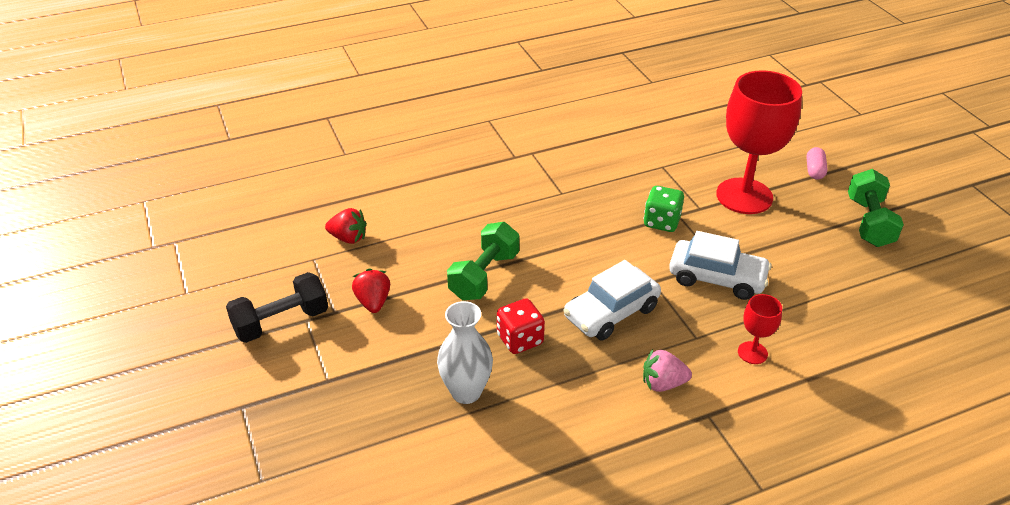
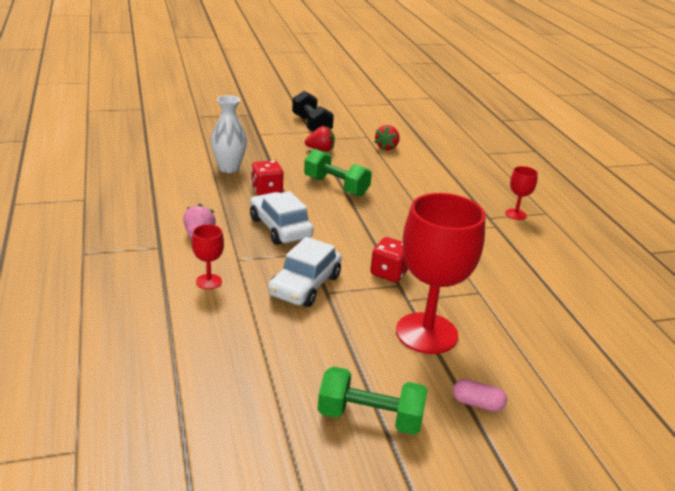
camera: 95 degrees right, 10 degrees down
green dice [643,186,684,232] -> red dice [370,237,408,282]
none -> red goblet [505,166,538,220]

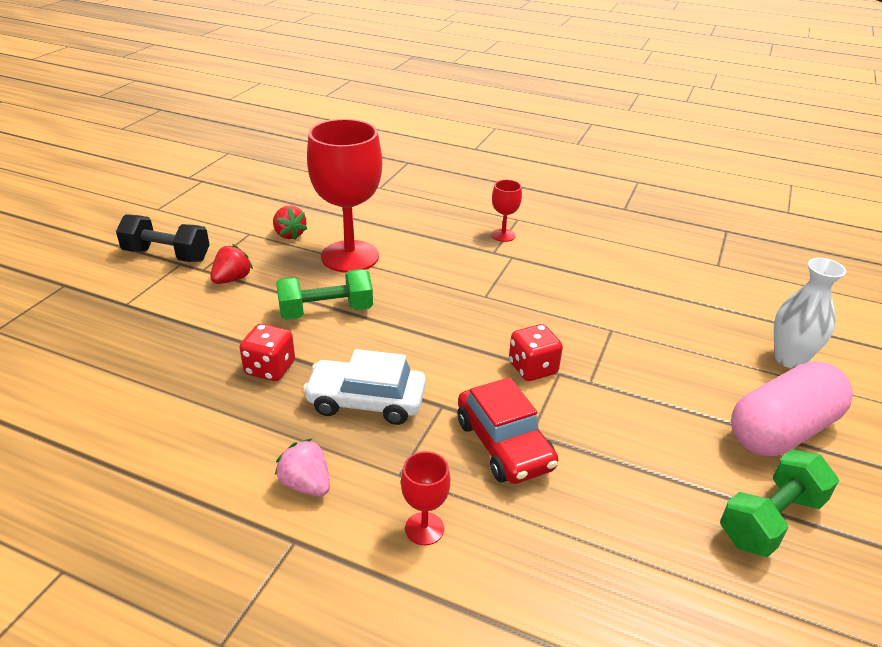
camera: 50 degrees left, 5 degrees up
white vase [211,95,247,173] -> white vase moved to [774,258,846,368]
white car [268,237,342,307] -> red car [457,377,558,484]
red goblet [396,193,485,354] -> red goblet moved to [307,119,382,273]
pink capsule [453,379,507,412] -> pink capsule [731,361,853,456], size x2.43

